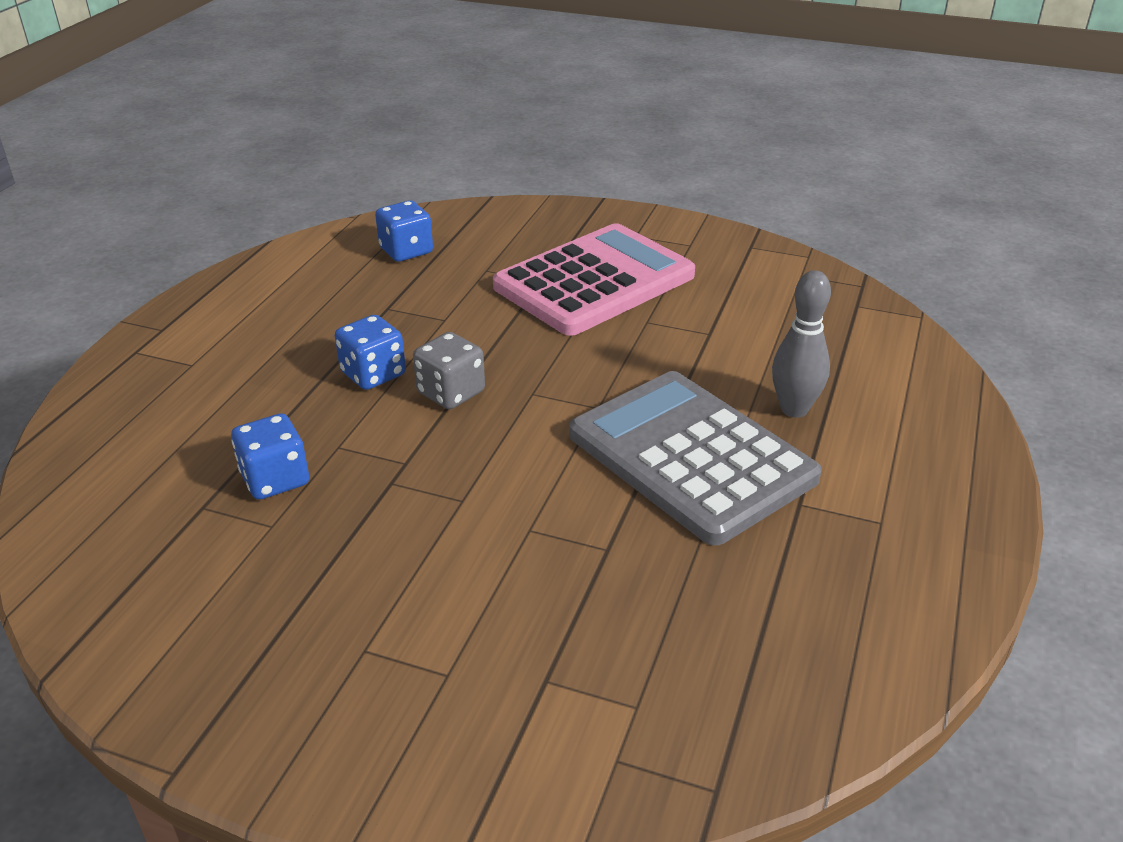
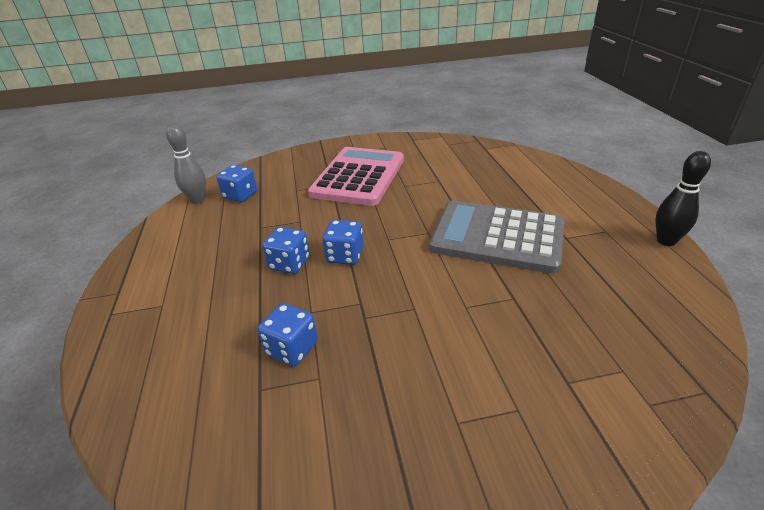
camera: 30 degrees left, 0 degrees up
grey dice [413,332,485,409] -> blue dice [322,220,364,265]
grey bowling pin [772,270,831,418] -> grey bowling pin moved to [166,124,206,204]
none -> black bowling pin [655,151,711,246]

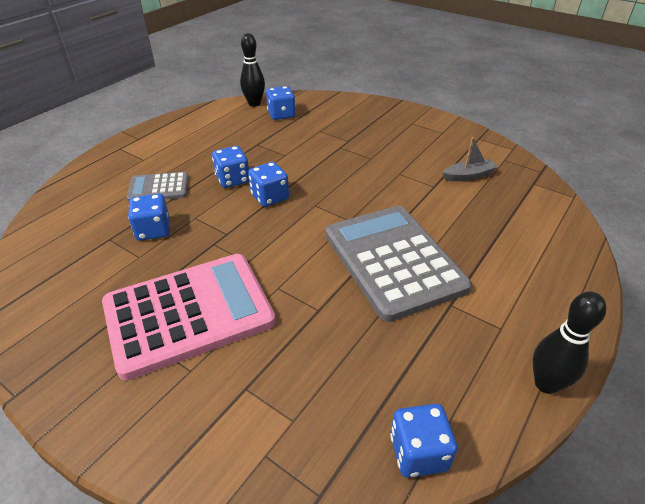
camera: 45 degrees right, 5 degrees up
grey bowling pin [166,124,206,204] -> black bowling pin [240,33,265,107]
pink calculator [308,147,404,206] -> pink calculator moved to [102,254,276,380]
none -> grey calculator [126,172,189,202]
none -> blue dice [390,404,458,478]
none -> grey boat [442,137,498,181]

